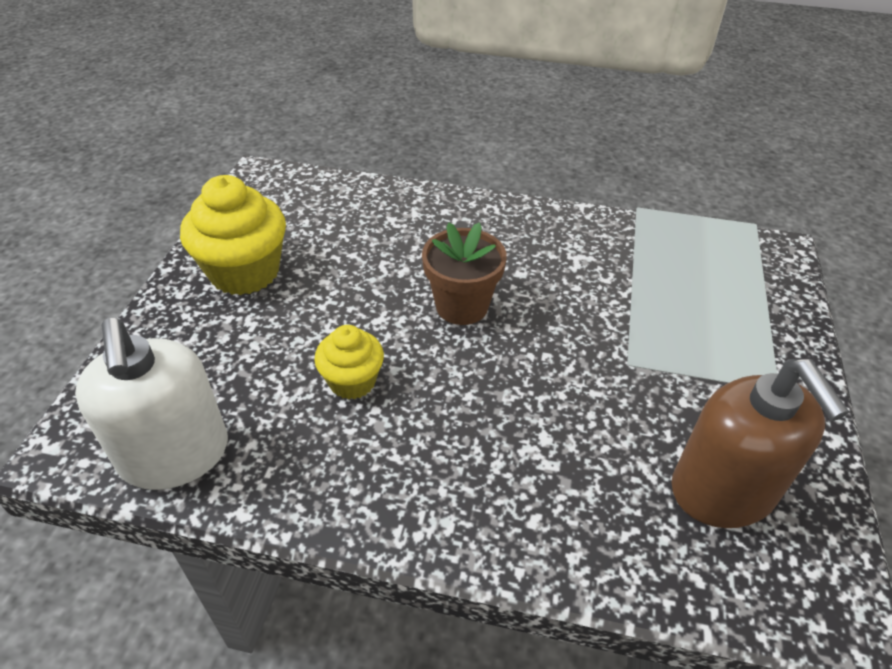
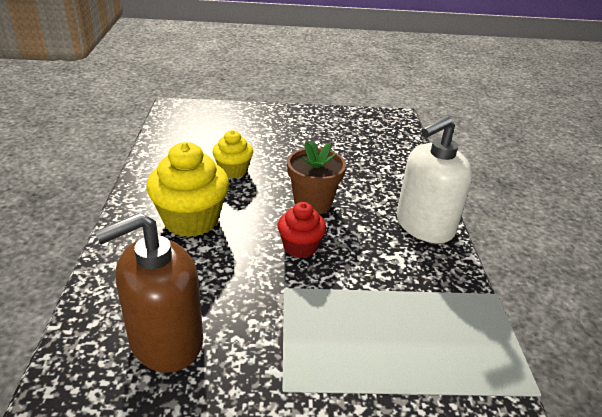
camera: 75 degrees right, 10 degrees down
white soap dispenser [75,318,228,490] -> white soap dispenser moved to [396,116,473,243]
yellow cupcake [180,175,286,295] -> yellow cupcake moved to [147,142,229,237]
none -> red cupcake [278,202,326,258]

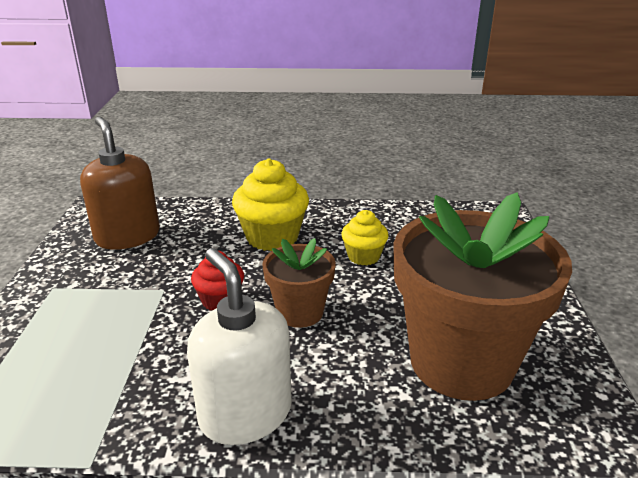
camera: 95 degrees right, 5 degrees down
none -> brown flower pot [393,193,572,401]

